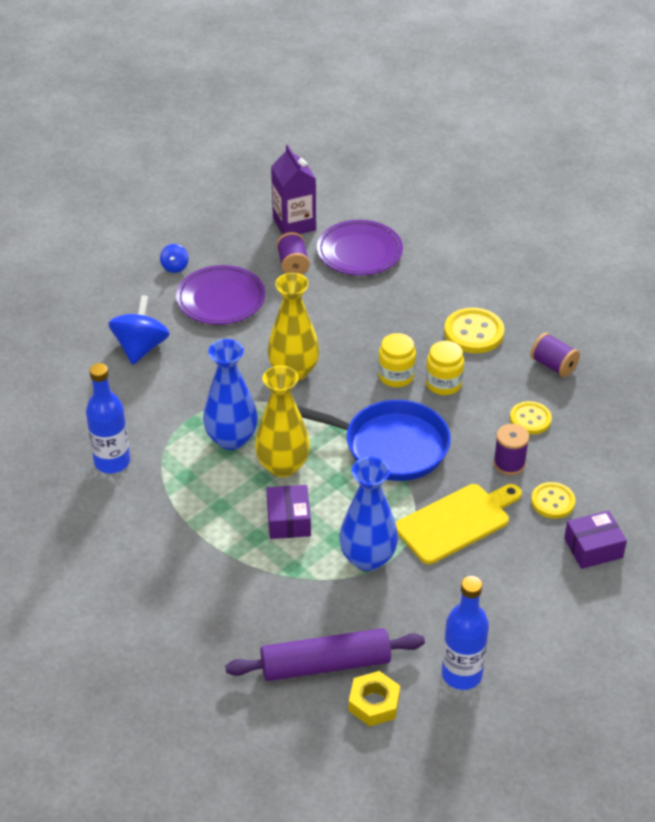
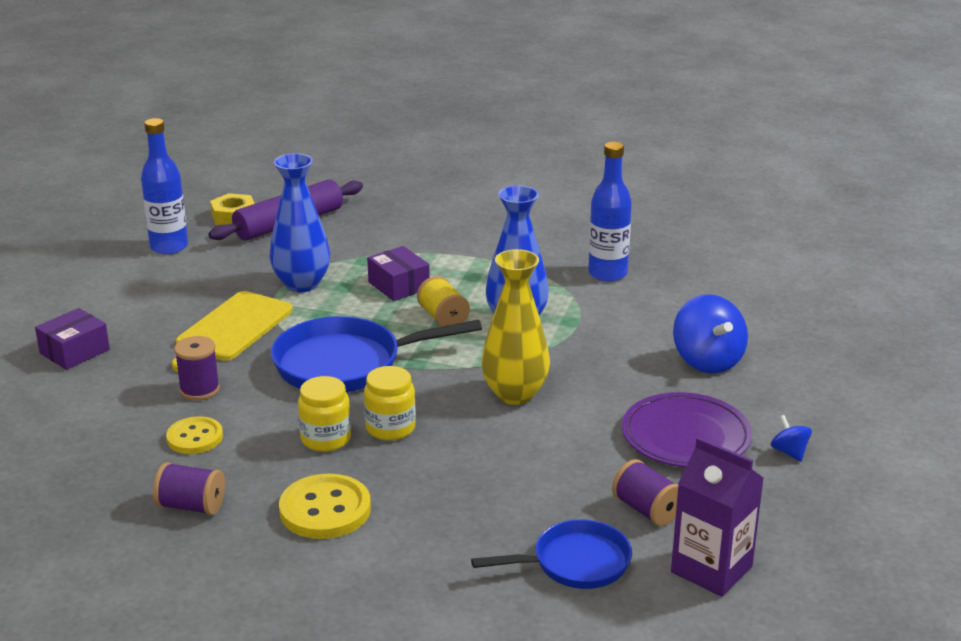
camera: 150 degrees right, 15 degrees down
yellow vase [255,365,310,477] -> yellow spool [417,276,470,327]
purple plate [317,220,403,276] -> blue pan [471,520,632,589]
yellow button [531,482,575,519] -> none

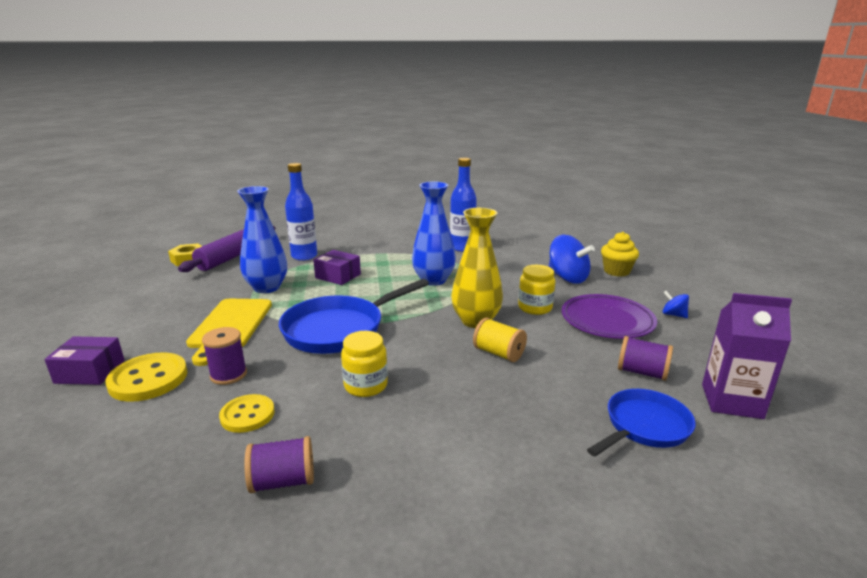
camera: 25 degrees left, 5 degrees down
purple box [35,308,110,370] -> purple box turned 75 degrees clockwise [44,336,125,385]
blue bottle [141,118,188,254] -> blue bottle moved to [285,163,317,261]
yellow button [279,474,371,539] -> yellow button moved to [105,352,188,402]
yellow jar [364,366,416,441] -> yellow jar moved to [518,265,555,315]
yellow spool [417,276,470,327] -> yellow spool moved to [473,318,527,362]
none -> yellow cupcake [601,232,639,277]

